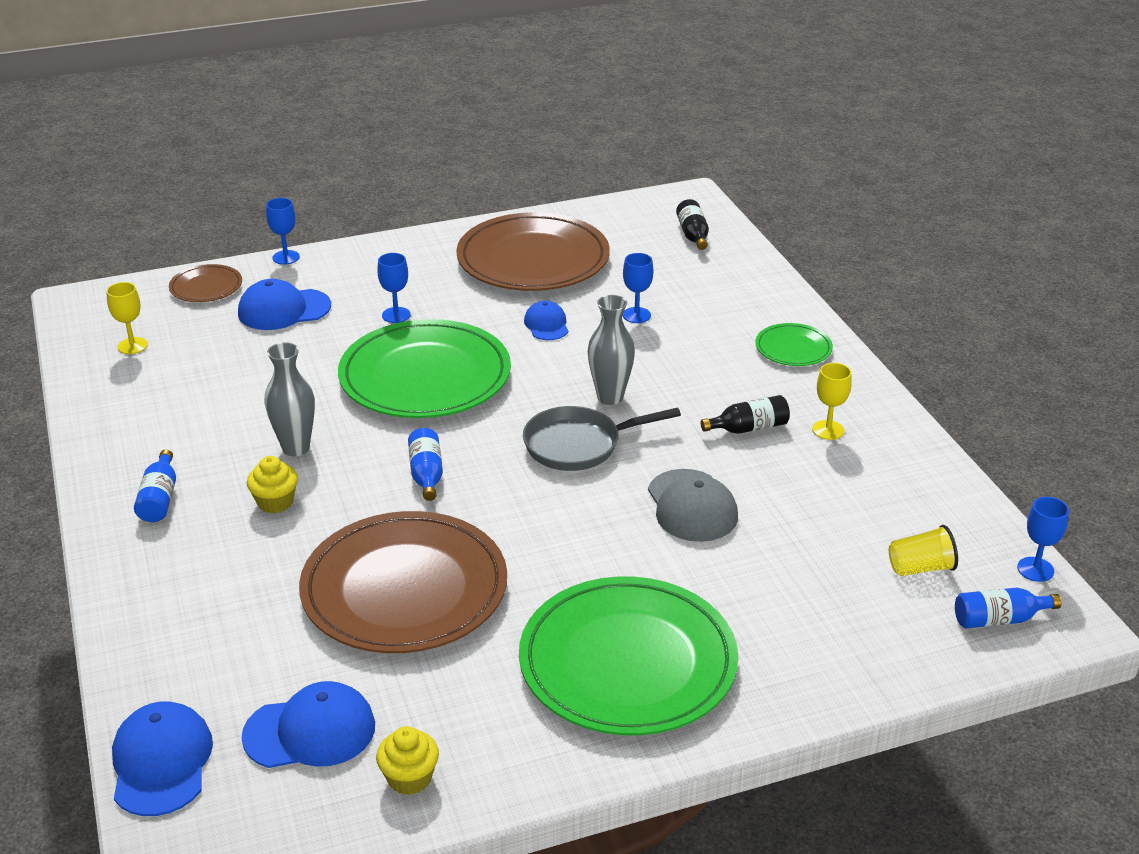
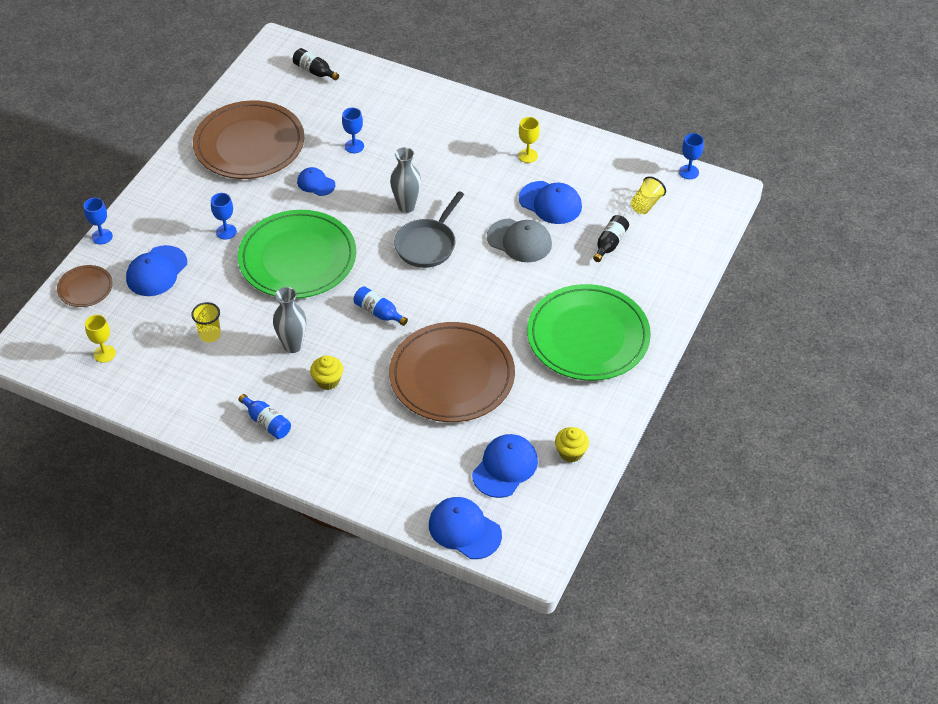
camera: 45 degrees left, 15 degrees up
black bottle [701,395,790,434] -> black bottle moved to [593,215,629,262]
green plate [755,323,833,366] -> none
blue bottle [955,588,1062,628] -> none
none -> yellow cup [191,302,221,342]
none -> blue cap [519,181,582,224]

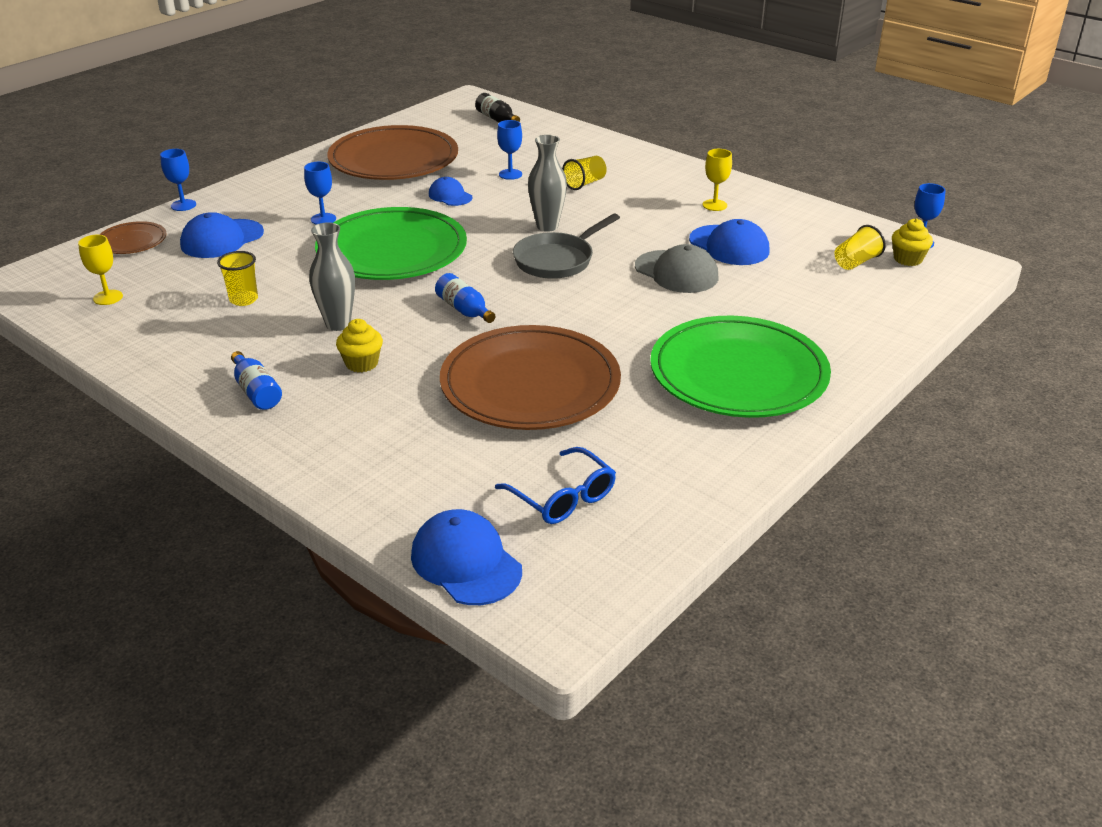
camera: 15 degrees right, 15 degrees down
blue cap [472,434,538,498] -> blue glasses [495,447,616,524]
yellow cupcake [555,427,589,462] -> yellow cupcake moved to [892,218,933,266]
black bottle [593,215,629,262] -> none
none -> yellow cup [562,156,607,190]

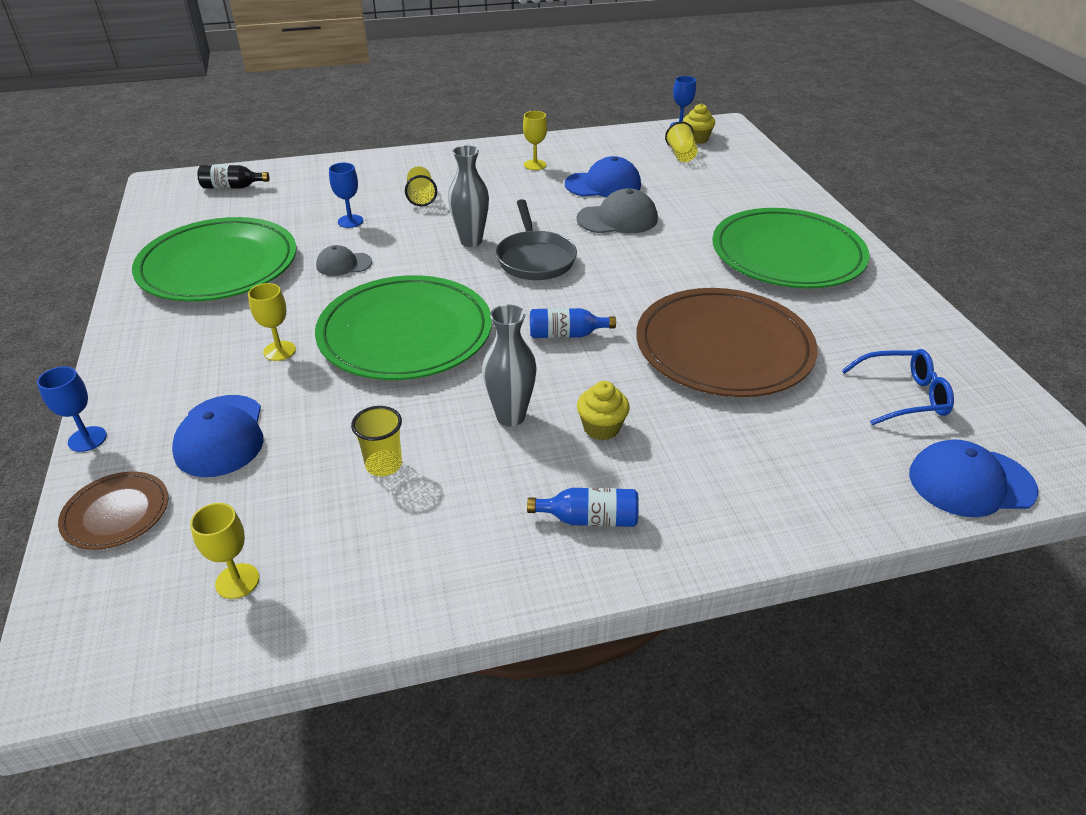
camera: 55 degrees left, 5 degrees up
blue goblet [304,162,336,225] -> yellow goblet [248,283,296,361]
brown plate [327,125,458,180] -> green plate [132,217,296,302]
blue cap [429,177,472,206] -> grey cap [316,245,372,276]

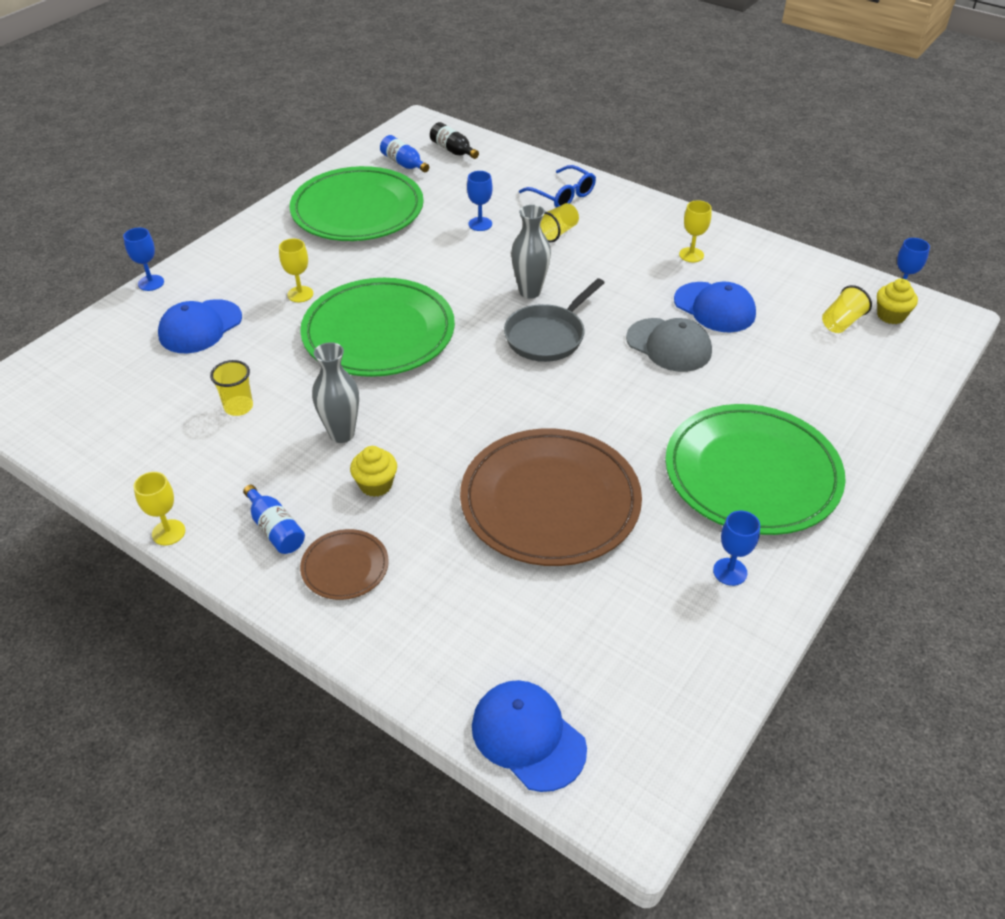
camera: 50 degrees right, 5 degrees up
brown plate [58,471,168,550] -> brown plate moved to [300,529,389,600]
yellow goblet [190,503,259,599] -> yellow goblet moved to [134,472,185,546]
grey cap [316,245,372,276] -> none
blue bottle [530,308,616,338] -> blue bottle moved to [380,135,429,172]
blue glasses [842,349,954,425] -> blue glasses moved to [519,165,596,208]
none -> blue goblet [713,511,760,586]

